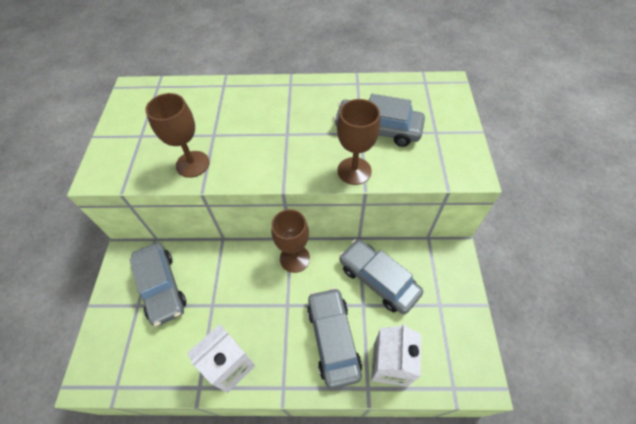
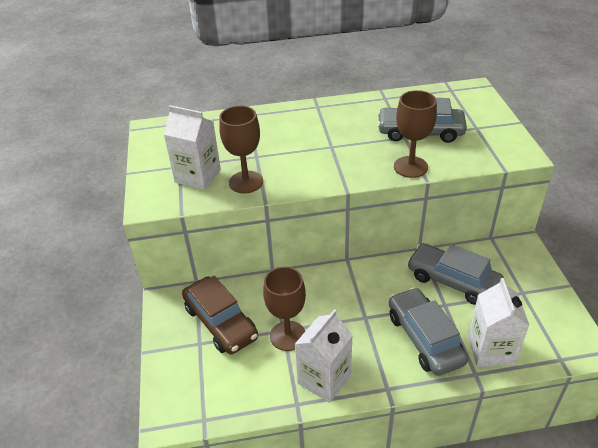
camera: 10 degrees left, 15 degrees down
grey car [129,242,186,326] -> brown car [182,276,258,354]
brown goblet [271,209,310,273] -> brown goblet moved to [263,267,306,351]
none -> white carton [163,105,221,190]

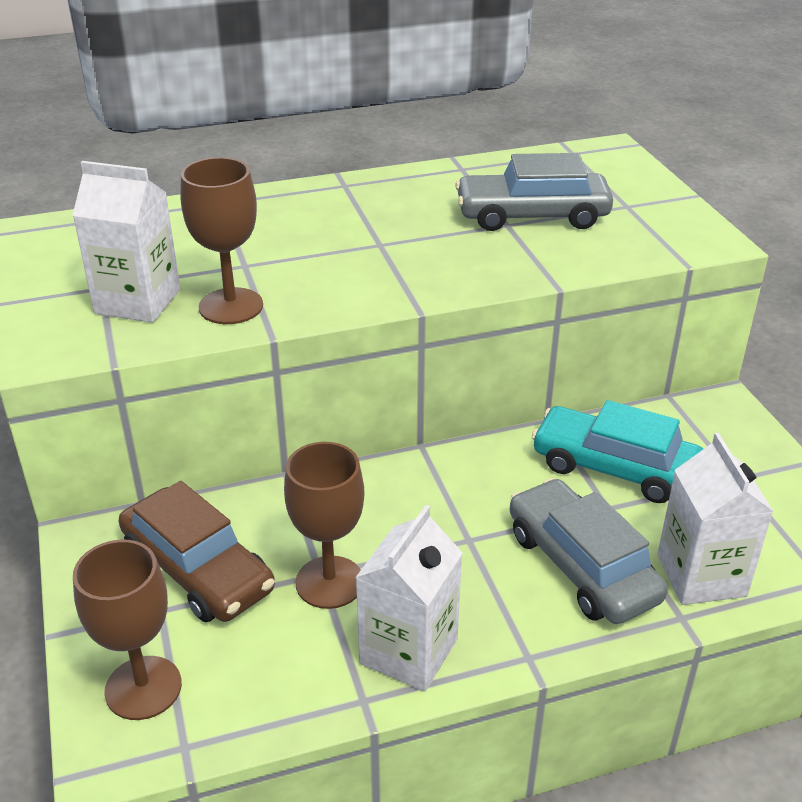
camera: 10 degrees left, 5 degrees down
brown goblet [394,90,437,178] -> brown goblet moved to [73,540,182,720]
grey car [407,243,504,305] -> turquoise car [532,400,703,503]

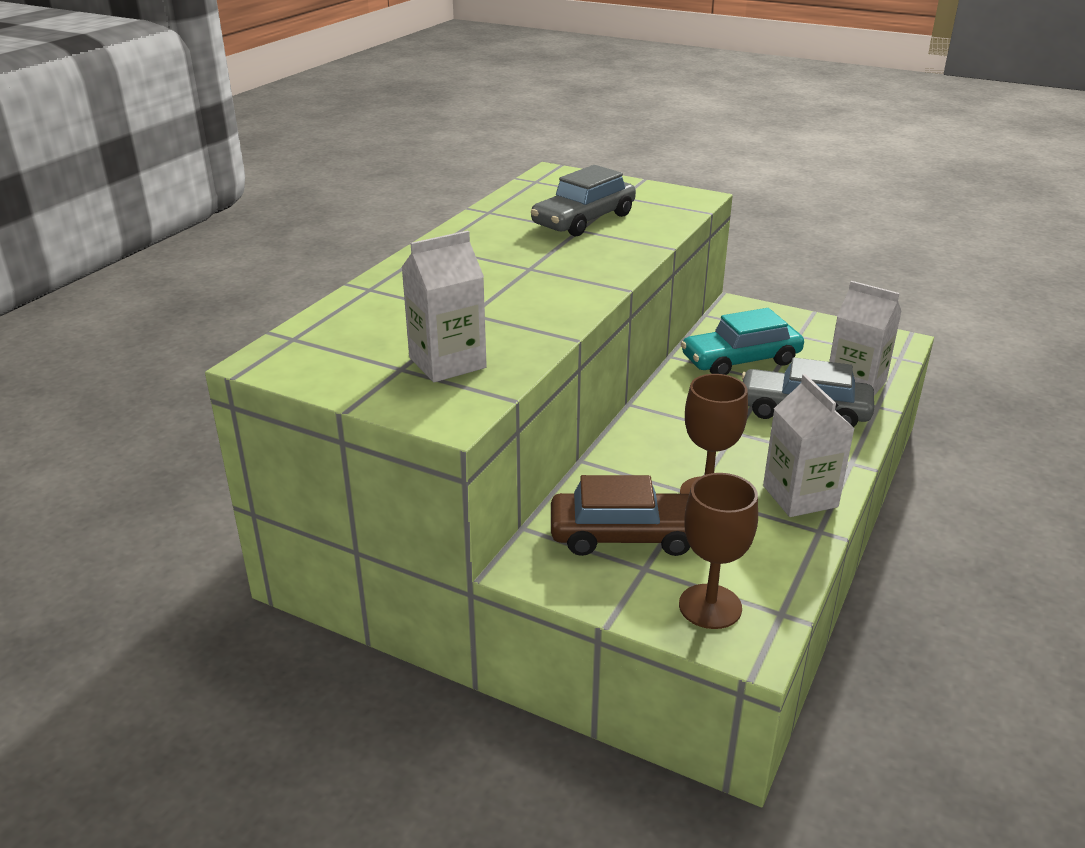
camera: 45 degrees left, 5 degrees down
brown goblet [180,157,263,324] -> none

